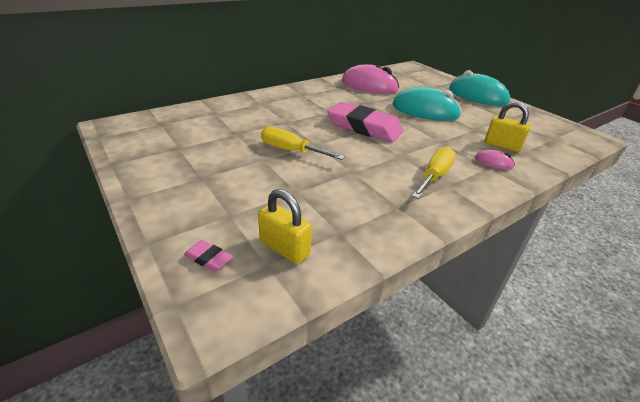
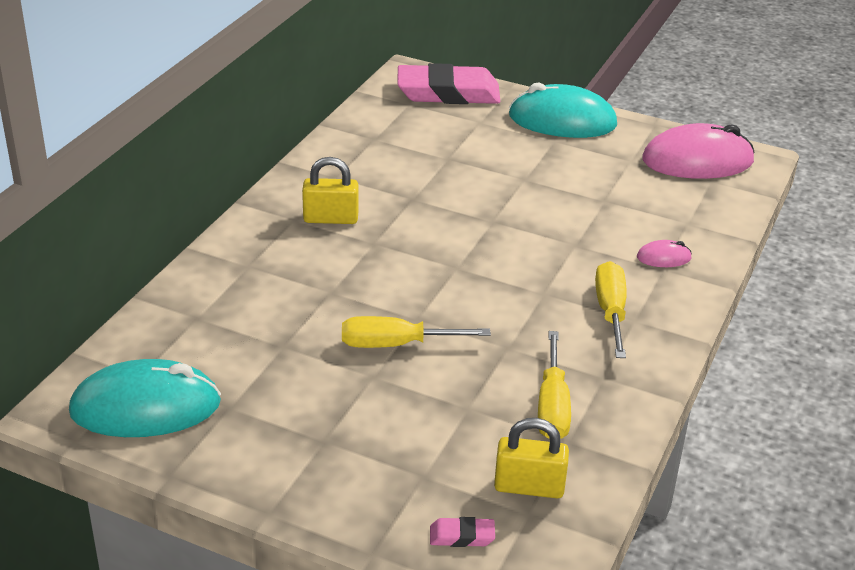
camera: 30 degrees left, 0 degrees up
pink eraser [327,102,404,142] -> pink eraser moved to [397,63,500,104]
pink mouse [342,64,399,94] -> pink mouse moved to [642,123,755,179]
turquoise mouse [393,87,461,121] -> turquoise mouse moved to [69,359,221,437]
yellow padlock [485,102,531,152] -> yellow padlock moved to [302,157,358,224]
none -> yellow screwdriver [538,331,571,439]

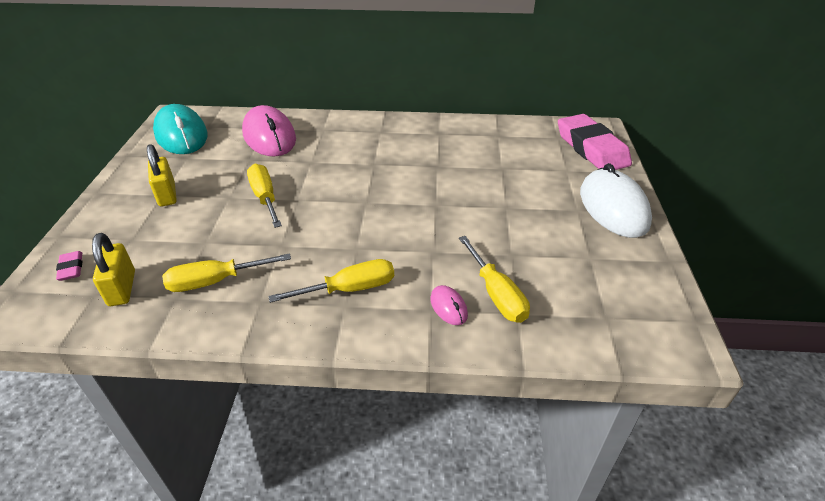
camera: 70 degrees right, 5 degrees up
yellow padlock [302,157,358,224] -> yellow padlock moved to [147,144,177,207]
turquoise mouse [509,83,617,138] -> white mouse [580,163,652,238]
pink mouse [642,123,755,179] -> pink mouse moved to [242,105,296,157]
none -> yellow screwdriver [459,236,530,323]

